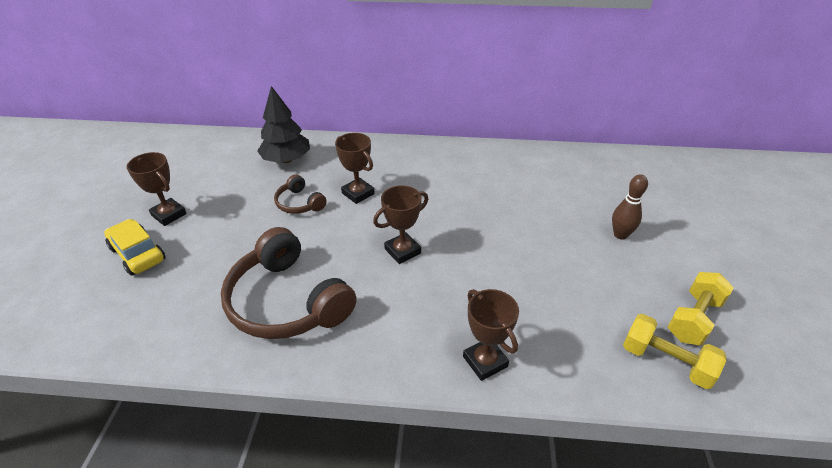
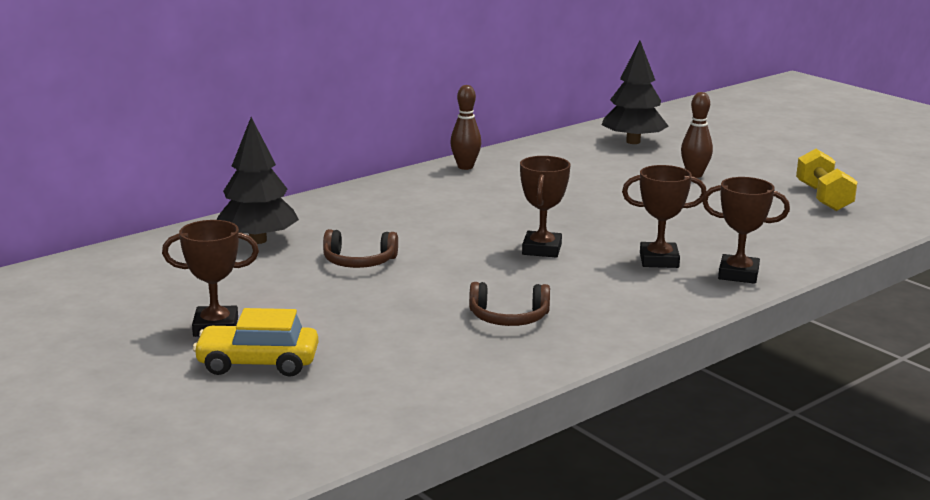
camera: 45 degrees left, 20 degrees down
brown headphones [221,227,357,339] -> brown headphones [469,282,550,326], size x0.49
brown trophy [335,133,375,204] -> brown trophy moved to [622,165,706,268]
yellow dumbbell [623,314,726,389] -> none
none -> brown bowling pin [450,85,481,170]
none -> black tree [601,40,668,144]

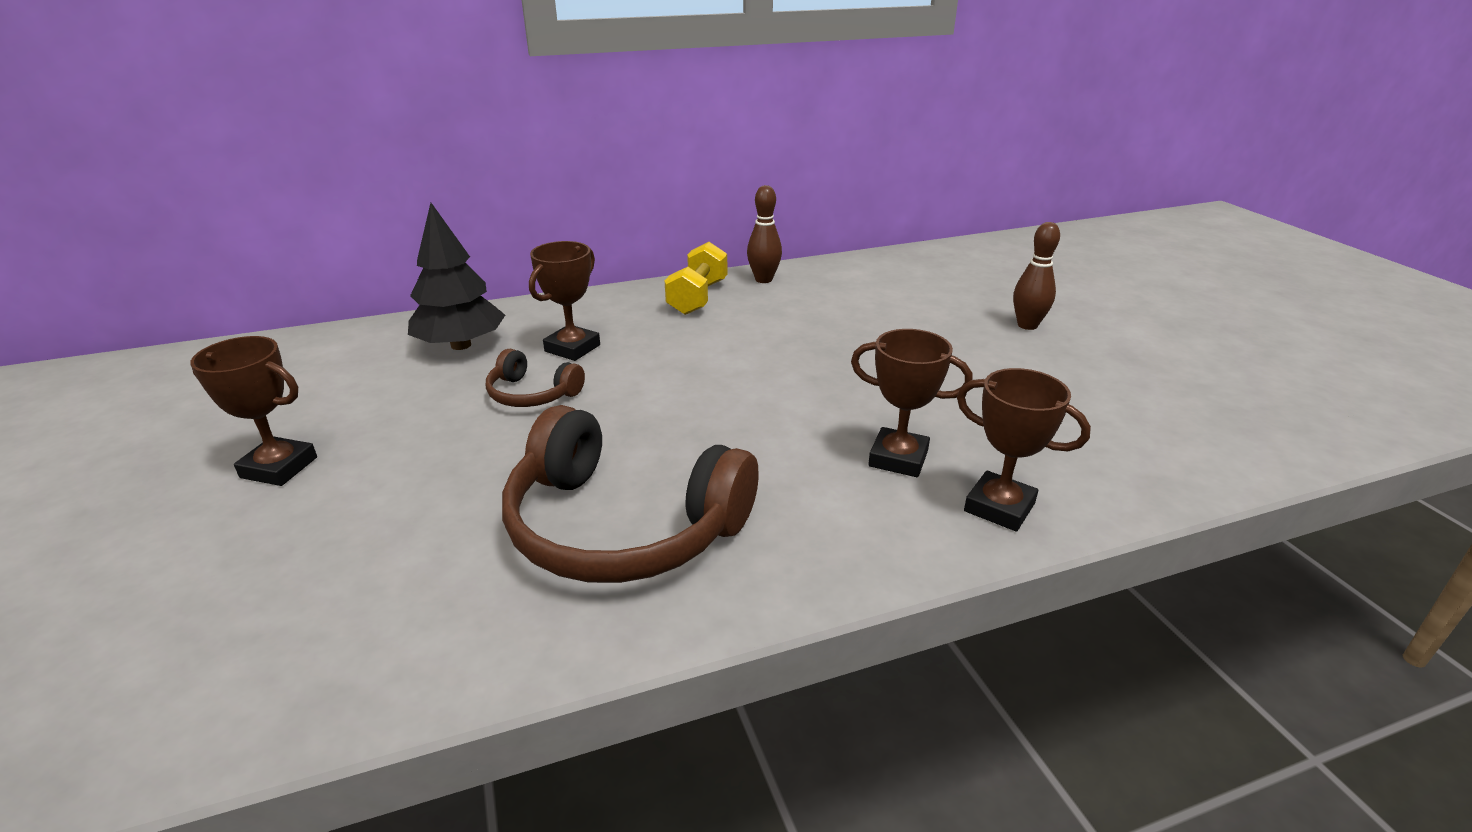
camera: 20 degrees right, 10 degrees up
yellow car [193,308,318,377] -> none
brown headphones [469,282,550,326] -> brown headphones [502,405,759,583], size x2.05
brown trophy [520,156,570,258] -> brown trophy moved to [529,241,600,361]
black tree [601,40,668,144] -> none
yellow dumbbell [796,149,858,211] -> yellow dumbbell moved to [665,242,727,315]

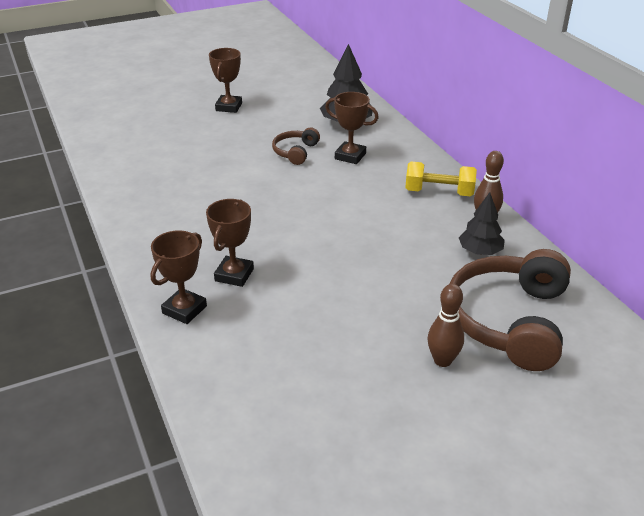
camera: 85 degrees right, 5 degrees up
brown headphones [502,405,759,583] -> brown headphones moved to [449,249,571,371]
none -> black tree [459,192,505,255]

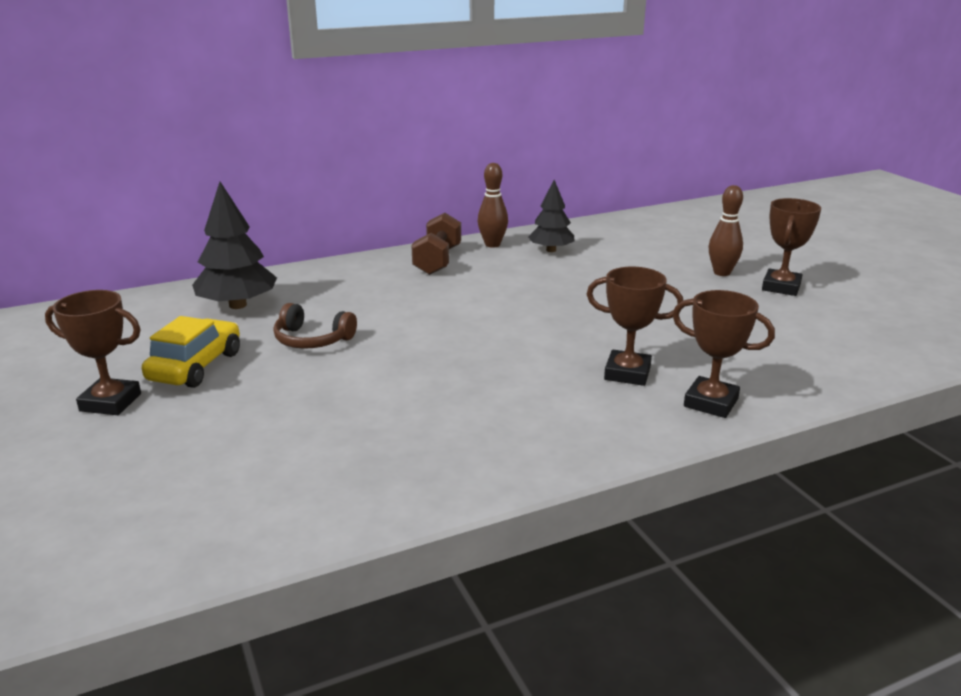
camera: 90 degrees left, 10 degrees down
brown trophy [325,92,379,164] -> brown trophy moved to [762,198,821,296]
yellow dumbbell [405,162,477,196] -> brown dumbbell [411,213,461,275]
brown headphones [449,249,571,371] -> none
none -> yellow car [142,316,240,388]

